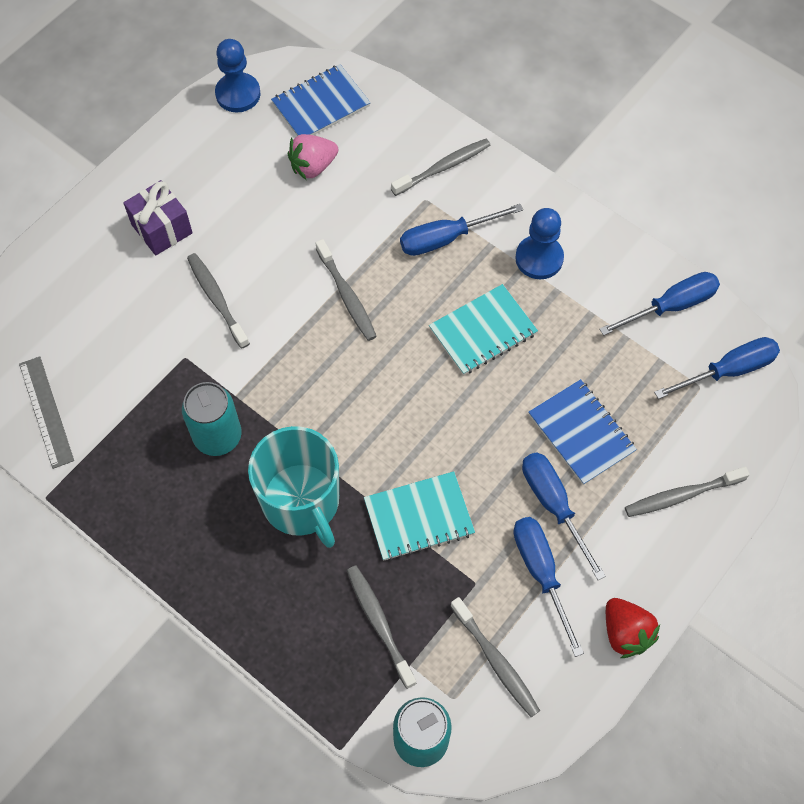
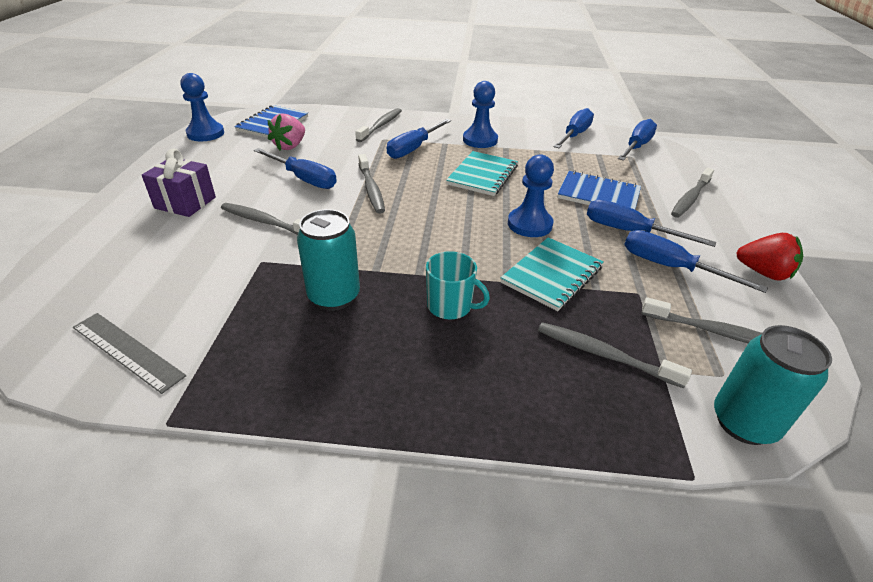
camera: 35 degrees left, 25 degrees down
turquoise mug [248,426,339,548] -> turquoise mug [426,251,490,320], size x0.55
grey toothbrush [316,239,377,341] -> grey toothbrush turned 45 degrees clockwise [358,154,385,214]
none -> blue screwdriver [254,148,337,189]
none -> blue pawn [508,154,554,237]

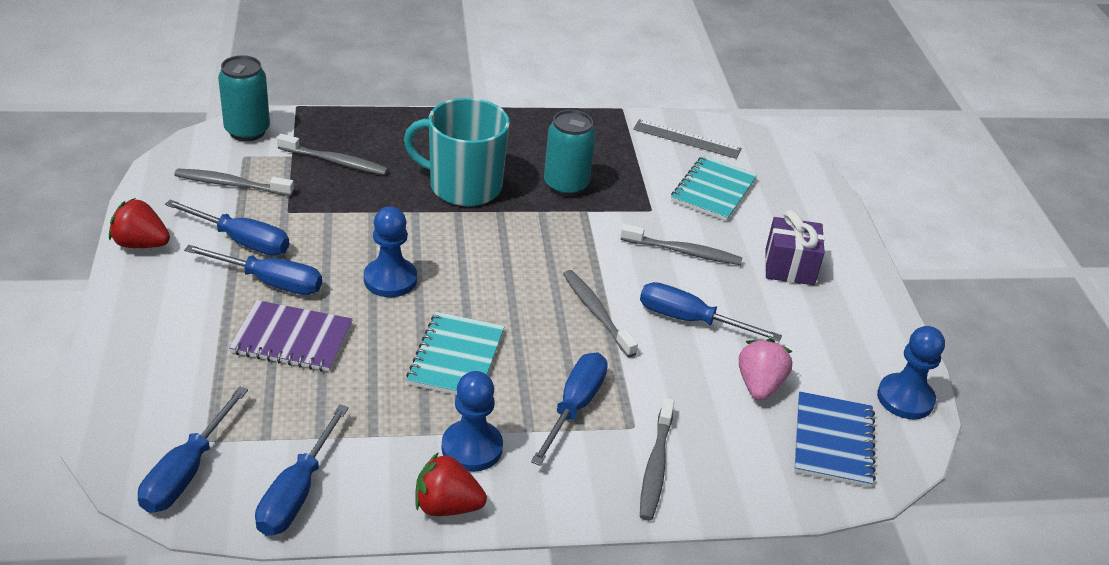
camera: 165 degrees right, 0 degrees up
turquoise mug [426,251,490,320] -> turquoise mug [404,98,510,206], size x1.83
turquoise notebook [500,237,604,311] -> turquoise notebook moved to [671,155,757,221]
blue notebook [557,170,641,209] -> purple notebook [229,300,353,372]
grey toothbrush [671,168,714,218] -> none
none -> red strawberry [415,452,487,516]

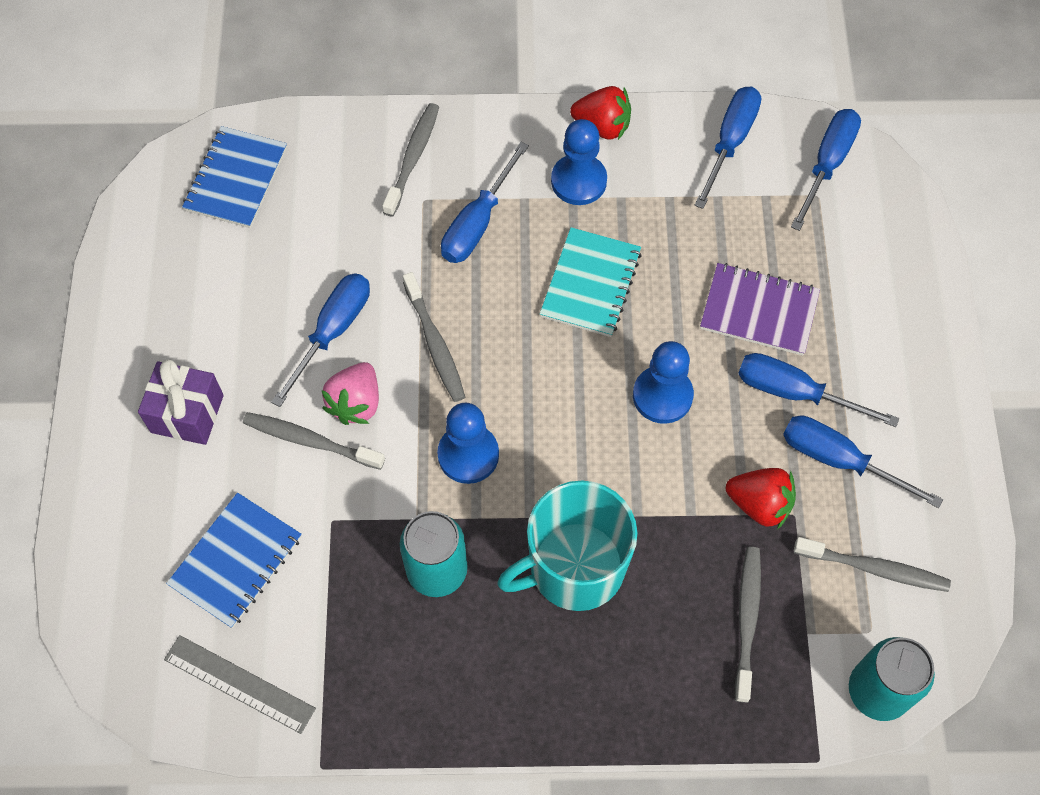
camera: 170 degrees left, 25 degrees up
red strawberry [109,198,170,248] -> red strawberry moved to [726,468,796,529]
grey toothbrush [277,134,388,175] -> grey toothbrush turned 75 degrees clockwise [735,547,761,703]
turquoise mug [404,98,510,206] -> turquoise mug turned 135 degrees clockwise [497,481,638,611]
blue screwdriver [640,282,782,342] -> blue screwdriver turned 90 degrees counterclockwise [271,273,370,407]
turquoise notebook [671,155,757,221] -> blue notebook [166,492,302,628]
pink strawberry [739,339,793,401] -> pink strawberry moved to [322,362,379,425]
blue pawn [877,326,945,419] -> blue pawn moved to [437,403,499,484]

